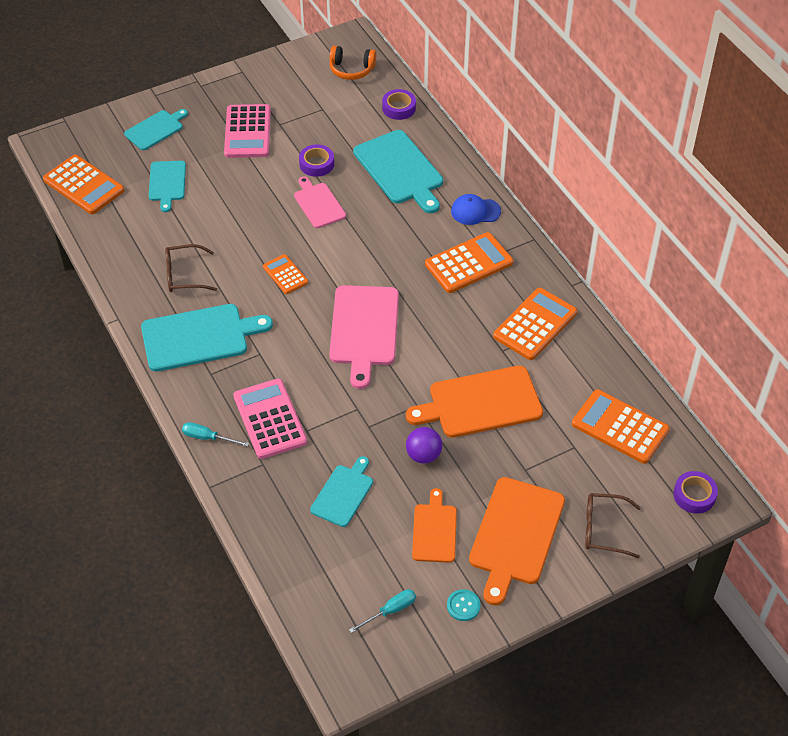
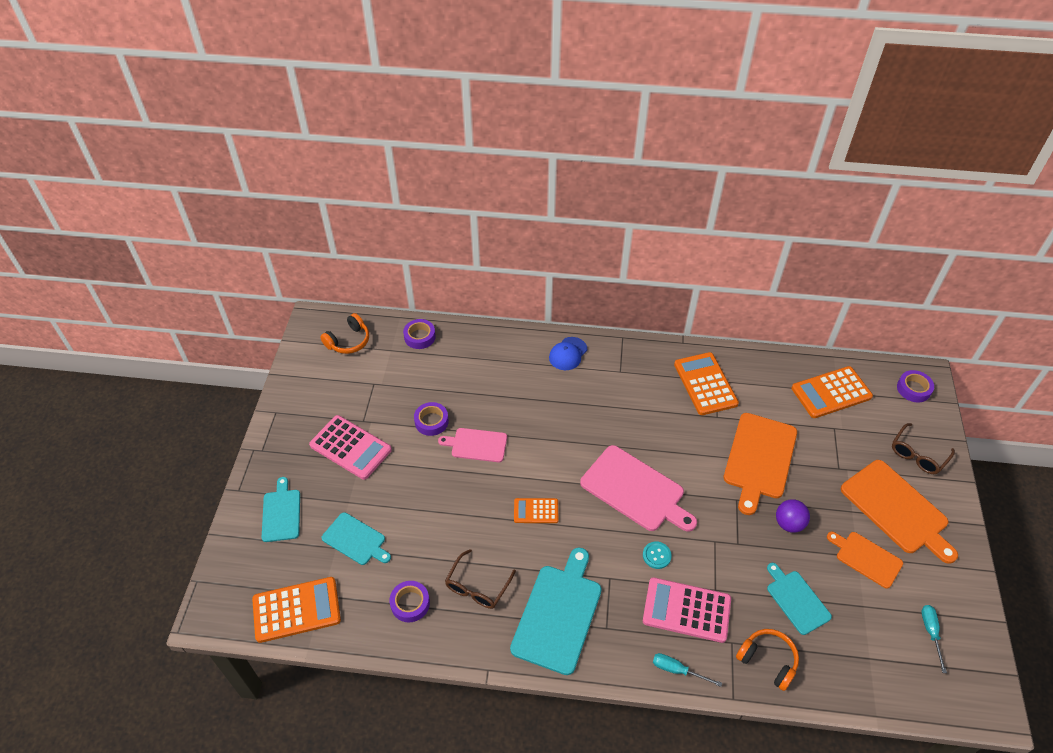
camera: 55 degrees left, 0 degrees up
turquoise screwdriver [182,422,249,447] -> turquoise screwdriver turned 60 degrees clockwise [653,653,722,687]
turquoise cutting board [353,130,443,213] -> none
orange calculator [425,232,513,293] -> none
turquoise button [447,589,481,621] -> turquoise button moved to [643,542,672,569]
none -> purple tape [389,581,430,622]
none -> orange headphones [736,629,799,691]

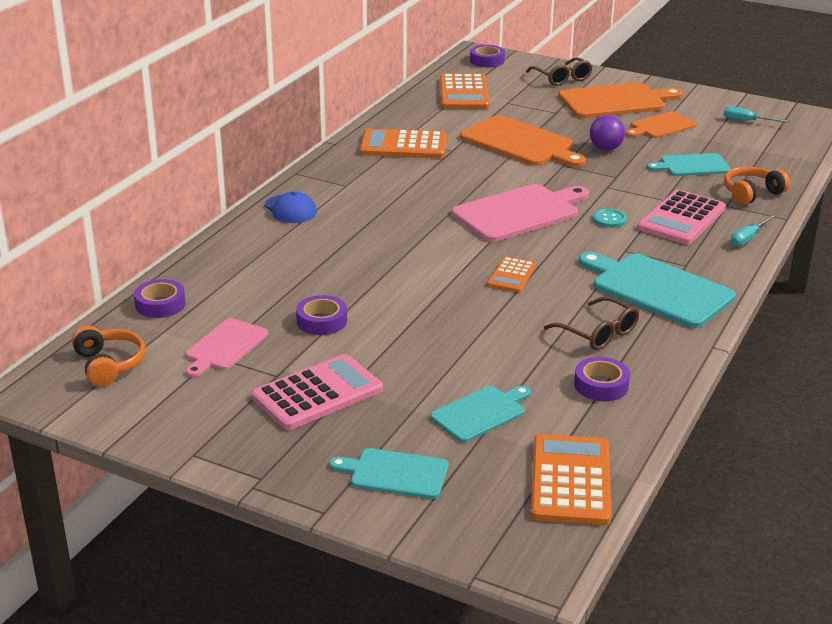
camera: 70 degrees left, 20 degrees down
pink cutting board [438,428,507,462] -> pink cutting board moved to [186,318,268,377]

